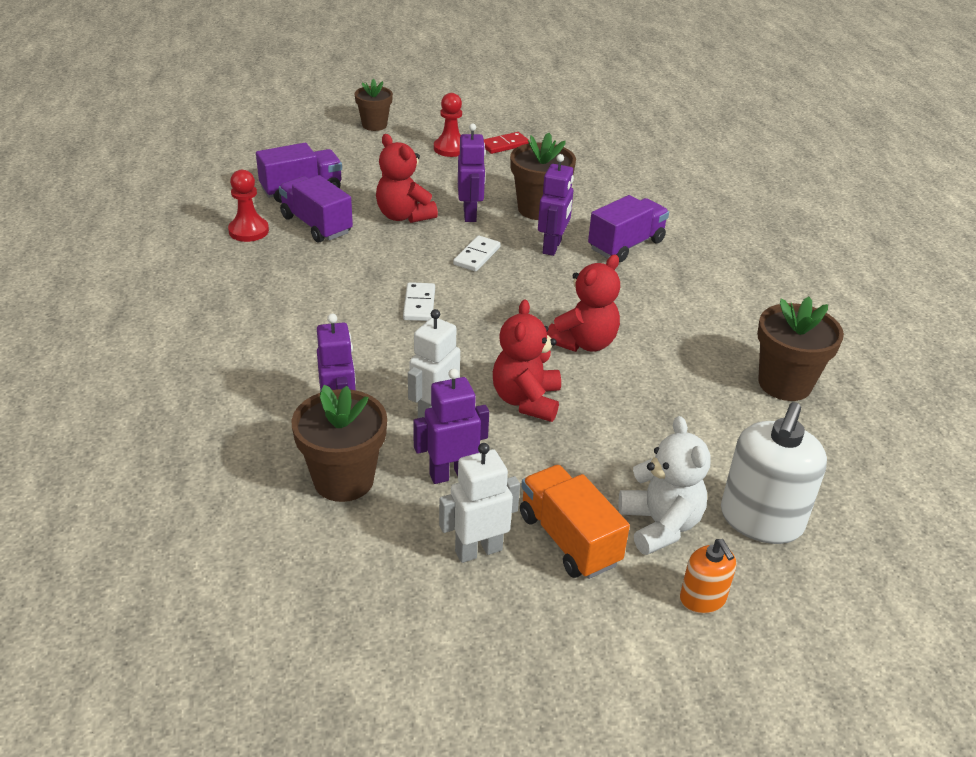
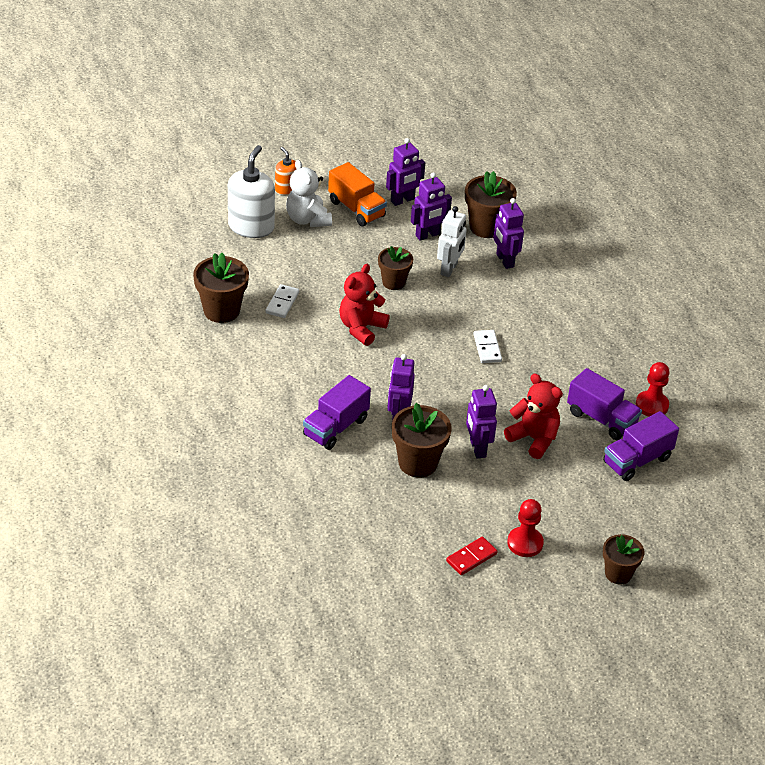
camera: 170 degrees right, 5 degrees up
white robot [439,443,520,563] -> purple robot [386,138,425,206]
white domino [453,236,501,272] -> white domino moved to [266,284,299,318]
red teddy bear [493,299,561,422] -> brown flower pot [378,246,413,290]

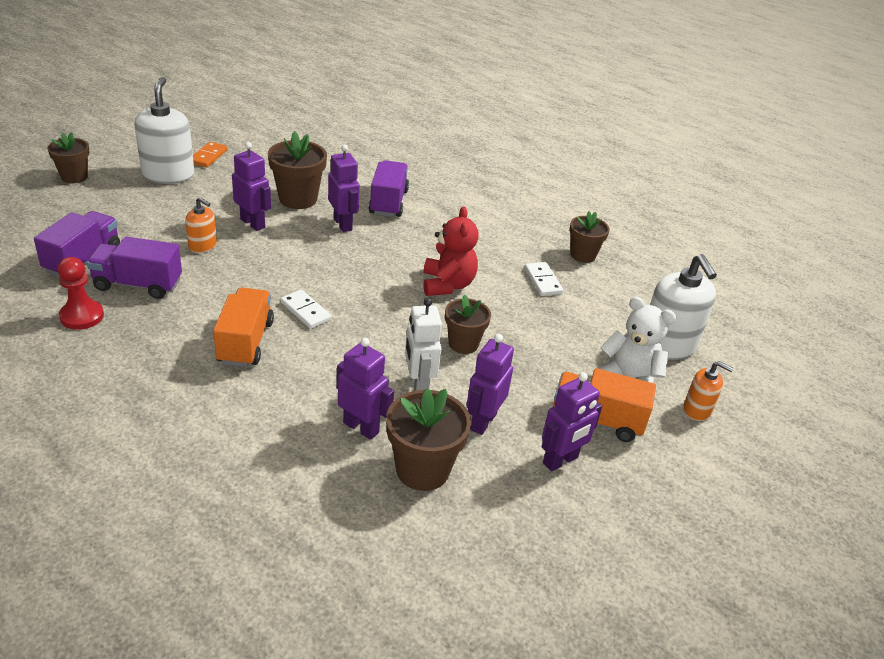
camera: 145 degrees right, 5 degrees down
brown flower pot [193,253,249,323] -> brown flower pot [570,212,610,263], size x0.66
purple robot [386,138,425,206] -> purple robot turned 150 degrees counterclockwise [542,372,602,472]
red domino [446,537,498,575] -> orange domino [193,142,228,168]
red teddy bear [504,373,563,459] -> orange soap dispenser [185,197,217,253]
red pawn [507,499,544,557] -> white soap dispenser [135,77,194,184]
none -> orange truck [213,288,274,367]

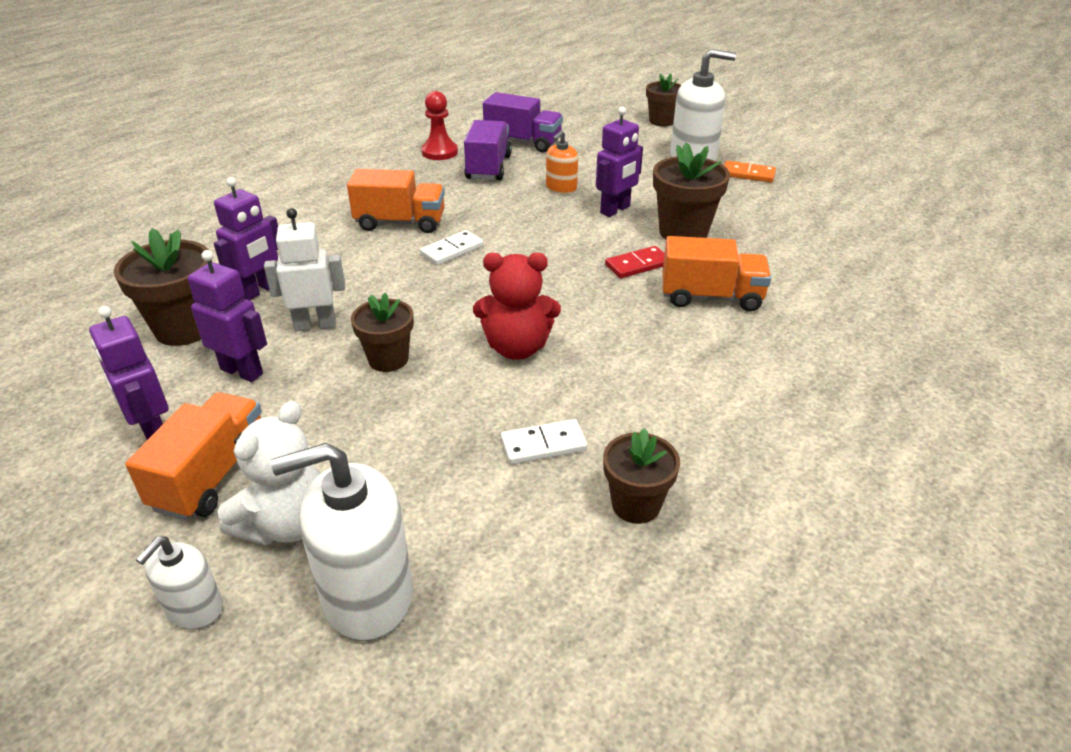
camera: 95 degrees right, 0 degrees up
purple robot [328,144,360,232] -> red domino [605,246,665,278]
purple truck [369,160,409,217] -> orange truck [662,236,771,312]
orange soap dispenser [683,361,734,421] -> white soap dispenser [136,537,223,630]

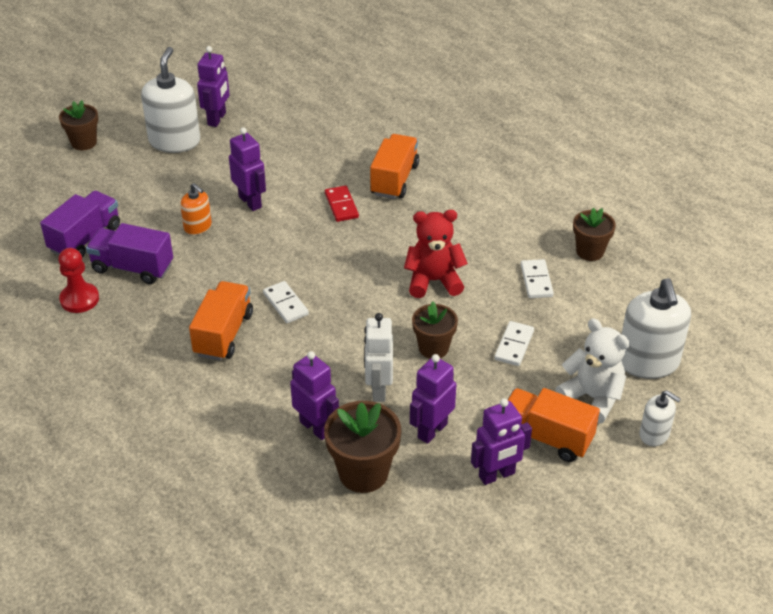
camera: 80 degrees left, 5 degrees up
red teddy bear [473,253,561,360] -> red teddy bear turned 105 degrees counterclockwise [404,210,468,298]
brown flower pot [653,142,730,239] -> none
orange domino [724,161,776,183] -> purple robot [197,46,230,127]
none -> white domino [494,321,534,366]

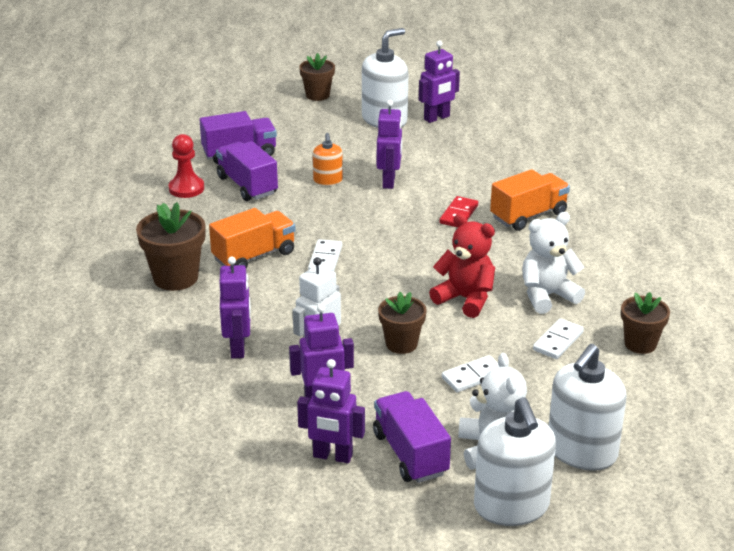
camera: 40 degrees right, 10 degrees down
brown flower pot [324,401,402,493] -> brown flower pot moved to [136,202,205,291]
orange truck [507,388,600,462] -> purple truck [373,391,451,483]
white soap dispenser [639,390,681,446] -> white soap dispenser [474,397,556,526], size x1.86
none -> white teddy bear [522,212,585,314]

